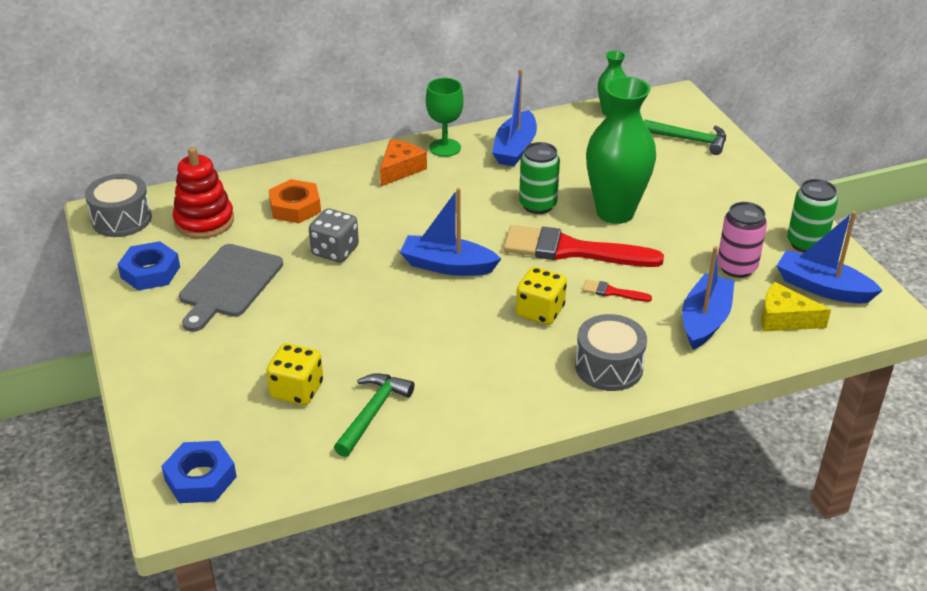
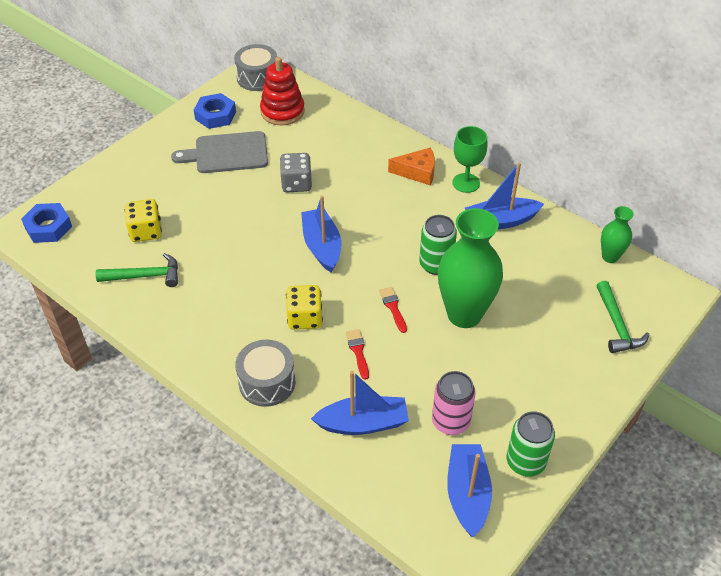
camera: 60 degrees right, 10 degrees up
orange nut [269,179,321,223] -> none
red brush [504,225,664,267] -> red brush [379,287,407,333], size x0.42
yellow cheese [761,282,831,332] -> none

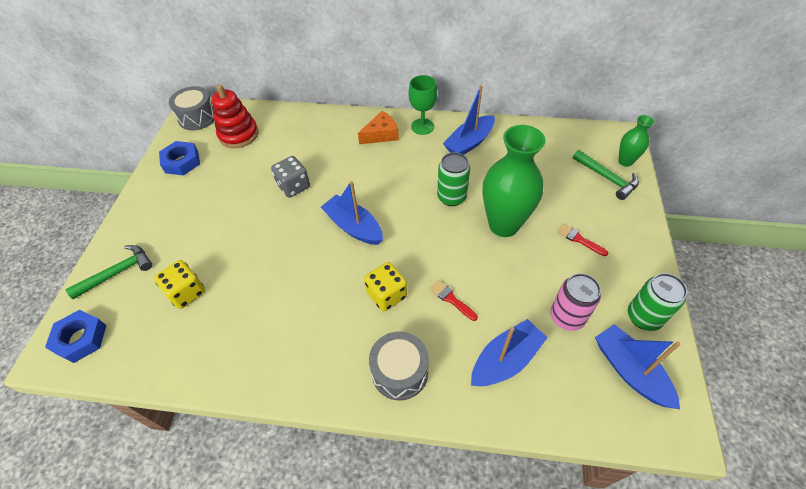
camera: 30 degrees left, 5 degrees up
green hammer [96,253,178,287] -> green hammer moved to [66,245,152,299]
grey cutting board [171,131,268,173] -> none
red brush [379,287,407,333] -> red brush moved to [557,224,608,256]
green vase [601,206,634,263] -> green vase moved to [618,115,655,167]

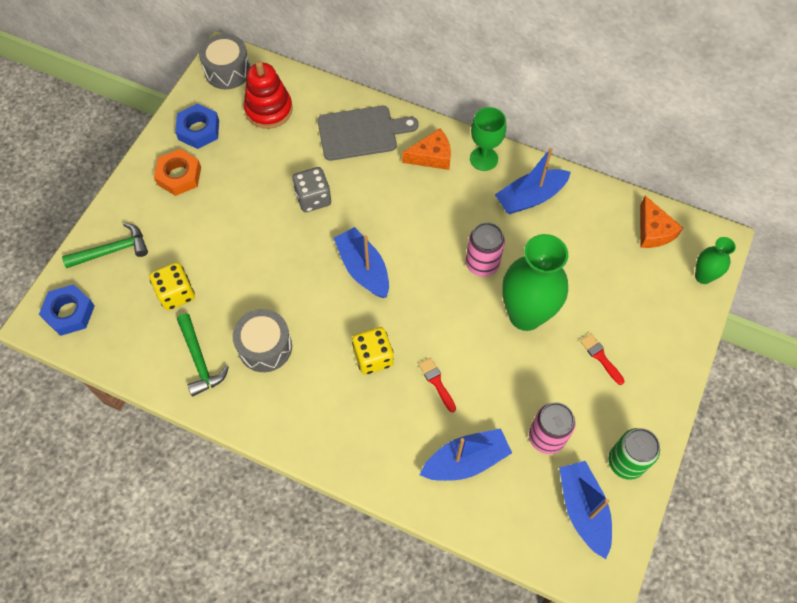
camera: 15 degrees right, 10 degrees up
grey drum [369,331,429,401] -> grey drum moved to [233,309,292,372]
green can [437,152,470,206] -> pink can [466,222,505,277]
green hammer [573,150,639,200] -> green hammer moved to [177,314,229,397]
none -> orange nut [154,149,201,196]
none -> grey cutting board [318,106,418,161]
none -> orange cheese [640,196,683,248]

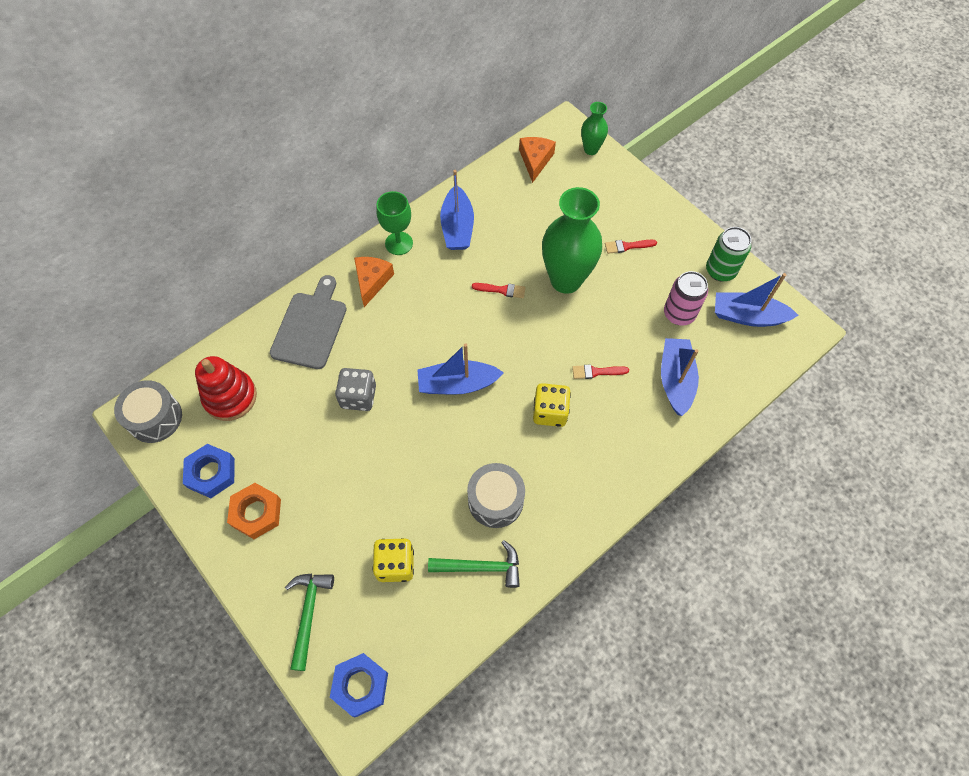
camera: 65 degrees left, 0 degrees up
pink can [466,222,505,277] -> red brush [472,283,526,298]
orange cheese [640,196,683,248] -> orange cheese turned 90 degrees counterclockwise [519,137,556,183]

